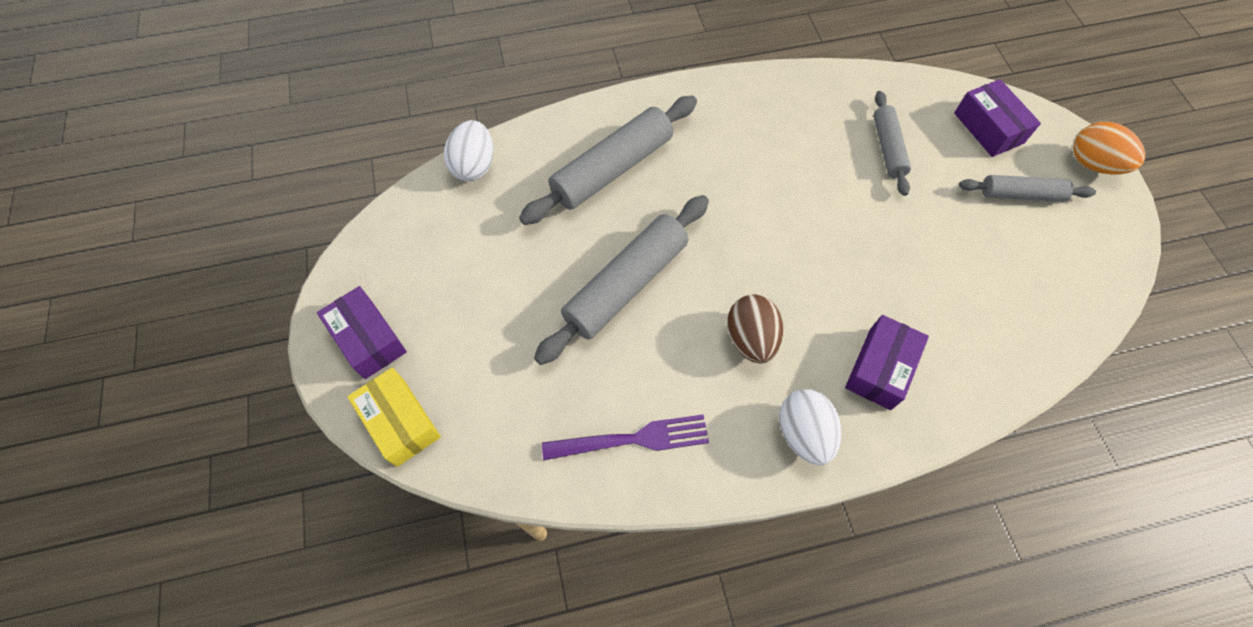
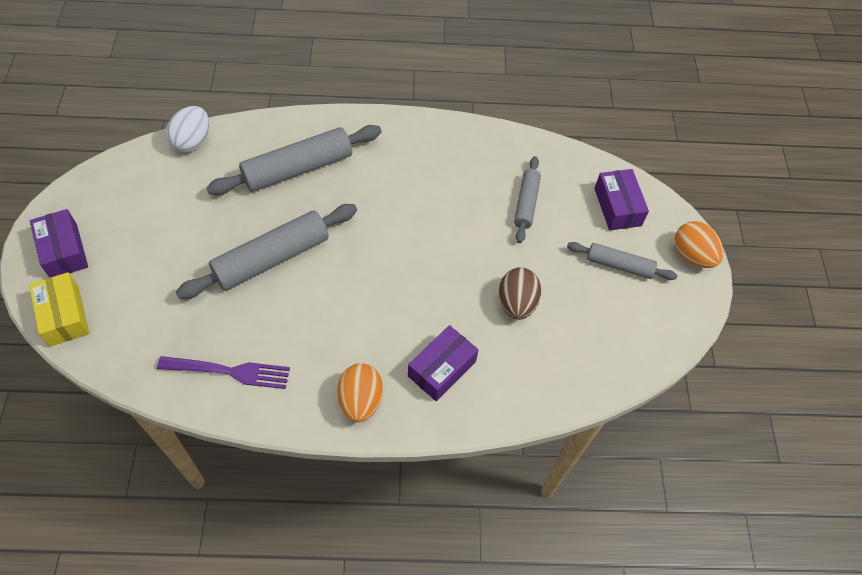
camera: 10 degrees right, 5 degrees down
brown egg [727,294,783,363] -> brown egg moved to [499,267,541,320]
white egg [779,389,841,465] -> orange egg [337,363,383,422]

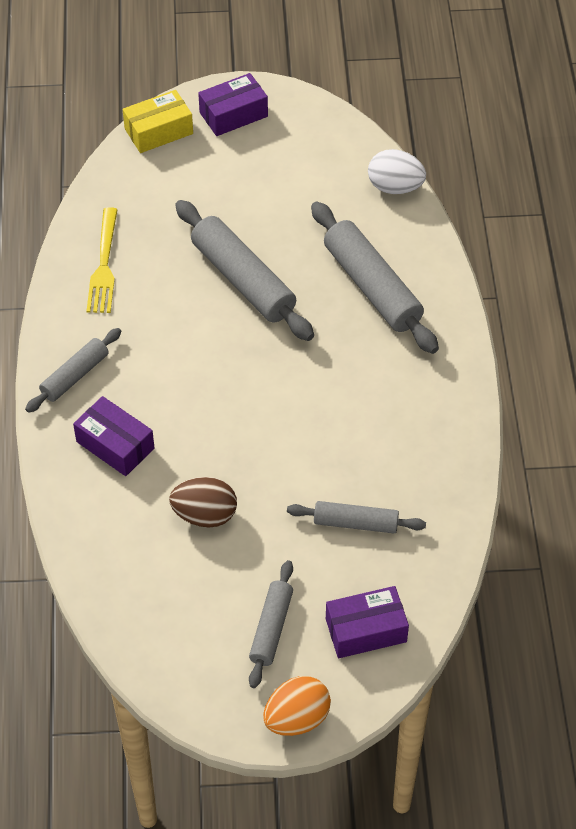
camera: 90 degrees right, 5 degrees down
purple fork [157,356,290,389] -> yellow fork [87,207,118,313]
orange egg [337,363,383,422] -> grey rolling pin [25,328,121,413]

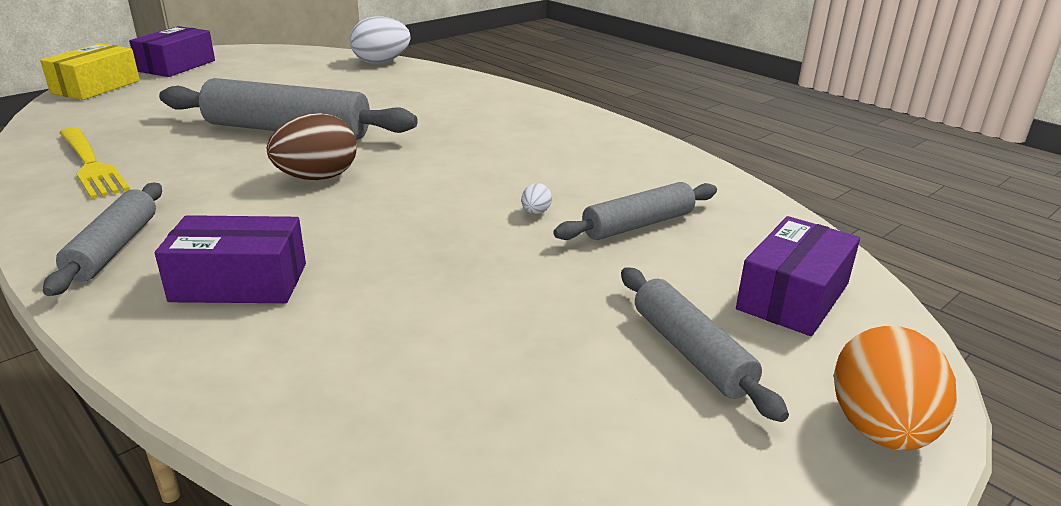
camera: 40 degrees left, 25 degrees down
brown egg [169,477,237,527] -> brown egg moved to [267,113,357,180]
grey rolling pin [311,201,439,354] -> none
none -> white egg [521,183,552,214]

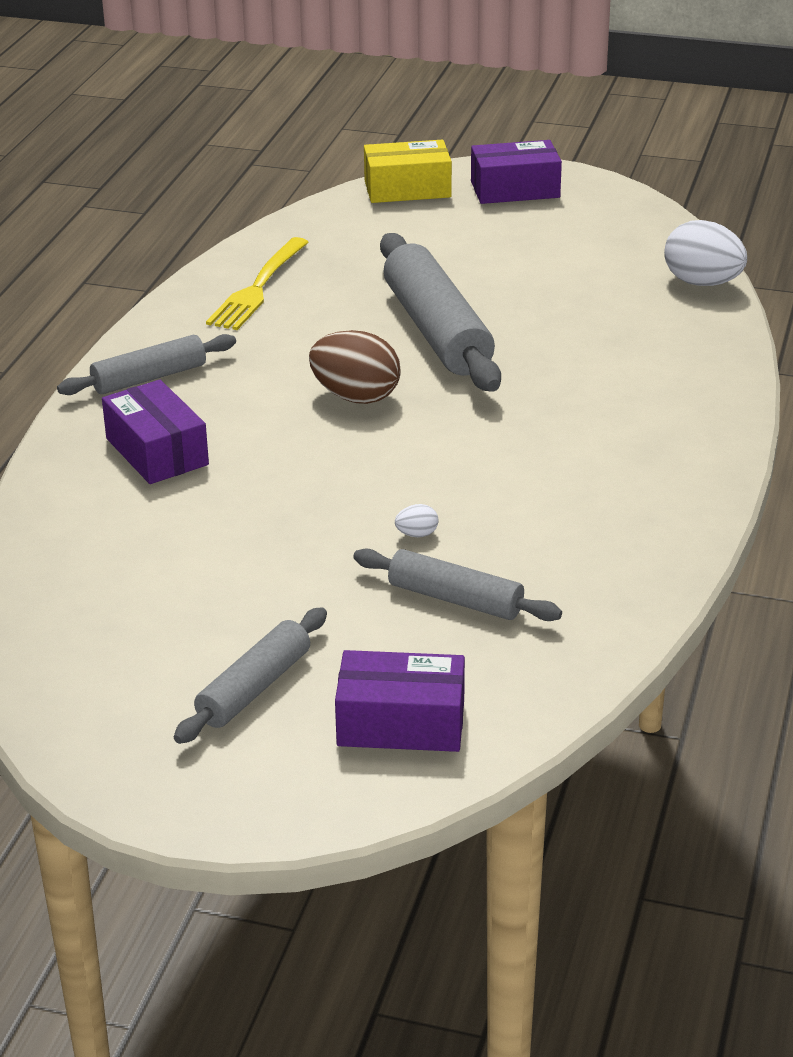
camera: 60 degrees right, 5 degrees up
orange egg [834,326,957,451] -> none

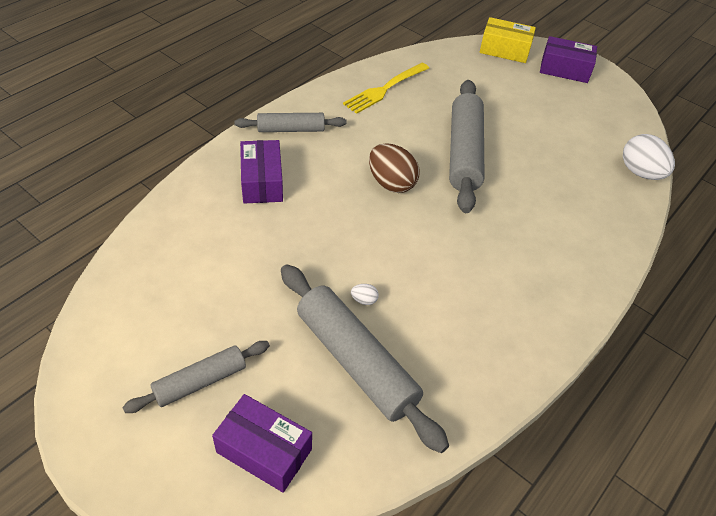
camera: 20 degrees right, 15 degrees up
grey rolling pin [353,549,562,621] -> grey rolling pin [281,264,449,453], size x1.73

